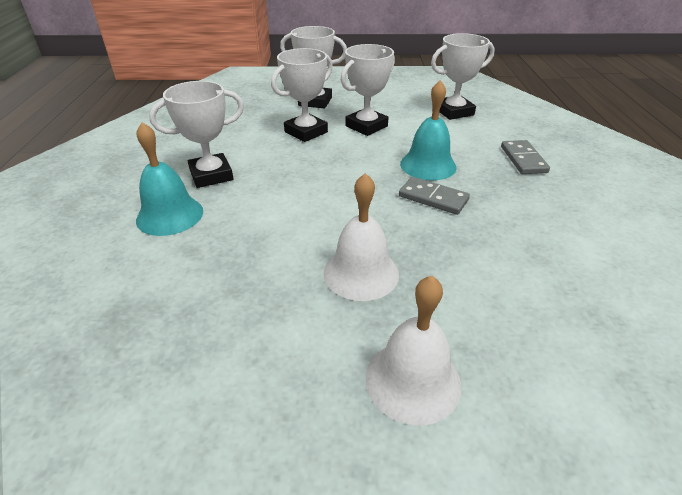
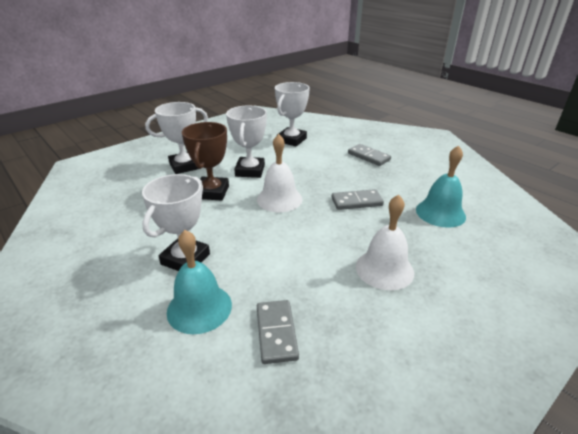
camera: 40 degrees left, 5 degrees down
white trophy [271,48,333,142] -> brown trophy [182,122,229,200]
white bell [366,276,461,426] -> white bell moved to [257,134,302,212]
turquoise bell [400,80,457,180] -> turquoise bell moved to [416,145,466,228]
none -> grey domino [257,300,299,364]

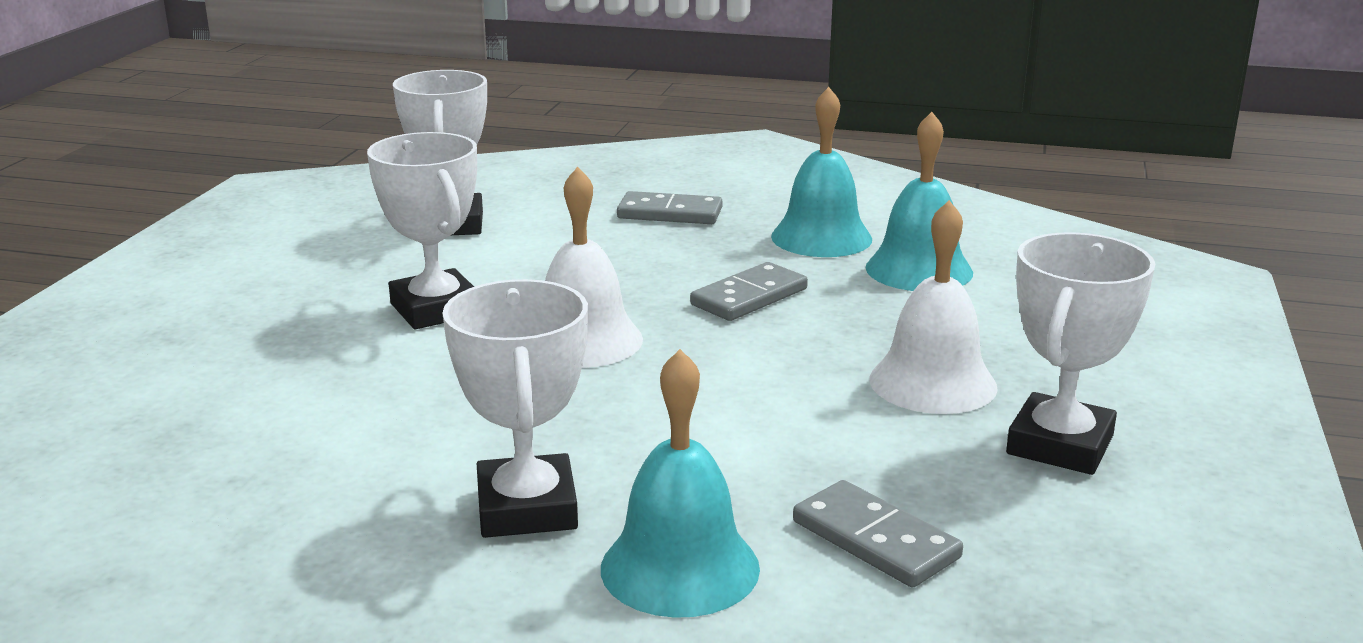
camera: 35 degrees left, 10 degrees down
white trophy [145,102,208,174] -> white trophy moved to [1006,232,1155,475]
brown trophy [182,122,229,200] -> none
none -> turquoise bell [771,87,872,257]

